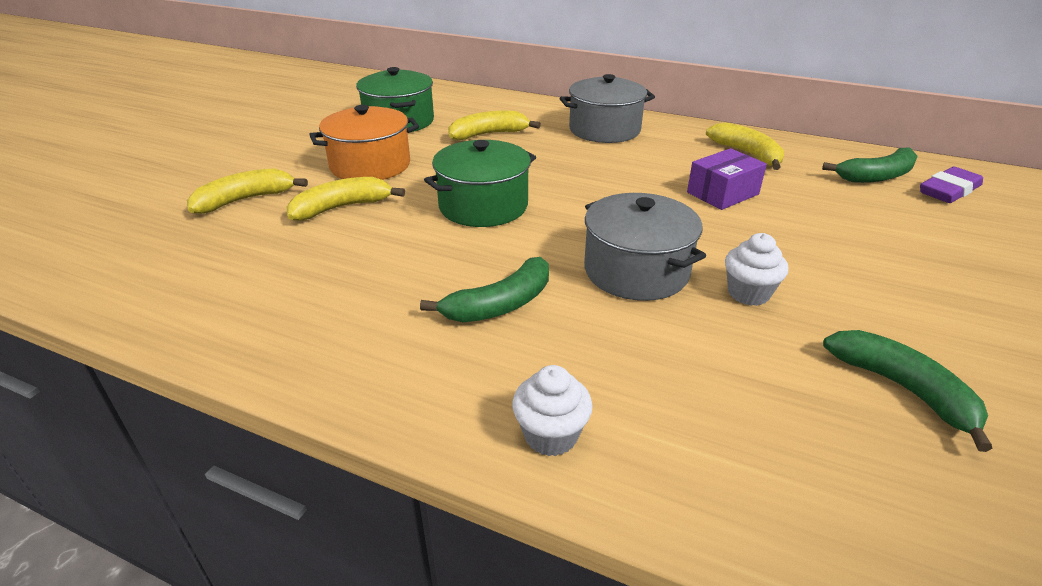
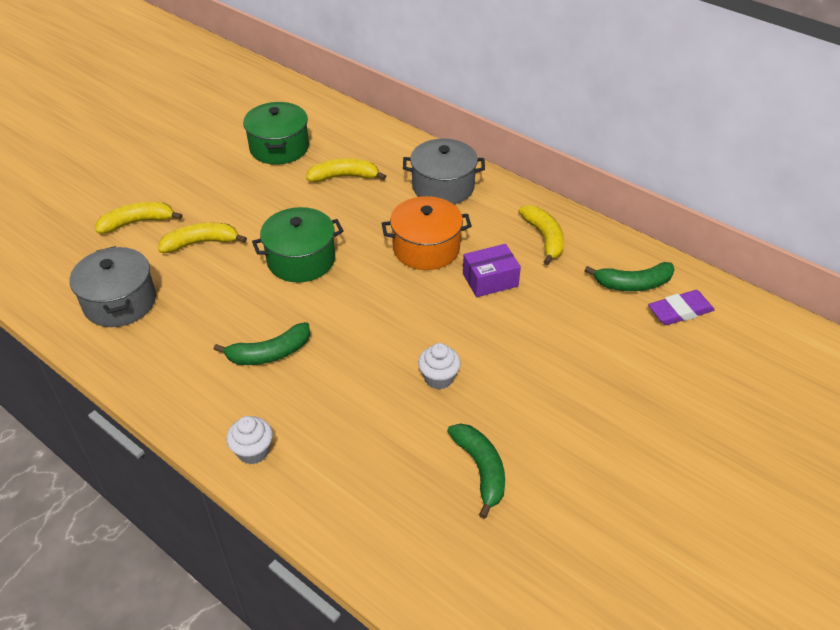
camera: 15 degrees right, 10 degrees up
orange pot [309,105,419,180] -> orange pot moved to [382,196,472,270]
grey pot [584,193,706,301] -> grey pot moved to [70,246,156,327]

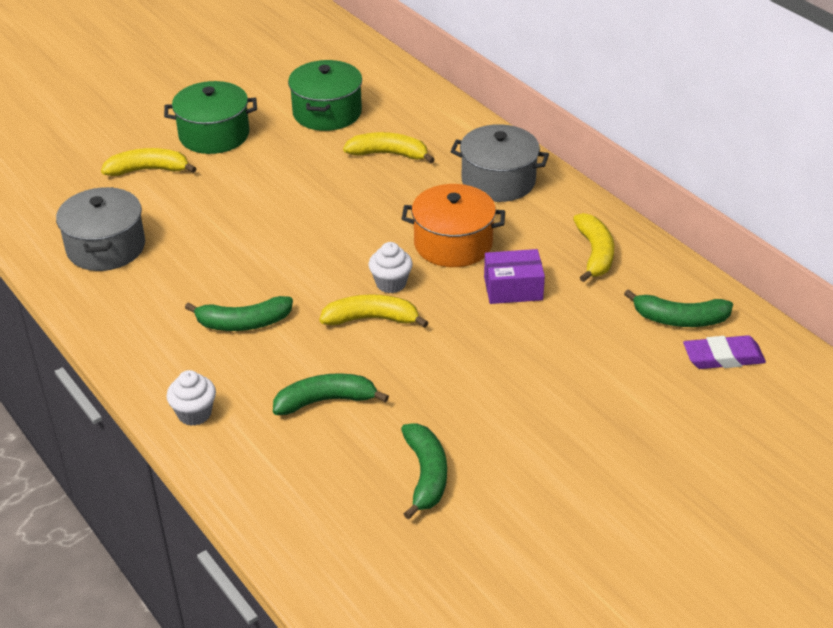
camera: 15 degrees right, 5 degrees down
yellow banana [158,223,247,253] -> yellow banana moved to [319,294,429,328]
green pot [252,207,344,282] -> green pot moved to [164,81,257,154]
white cupcake [418,343,461,390] -> white cupcake moved to [369,242,413,293]
none -> green banana [273,373,389,415]

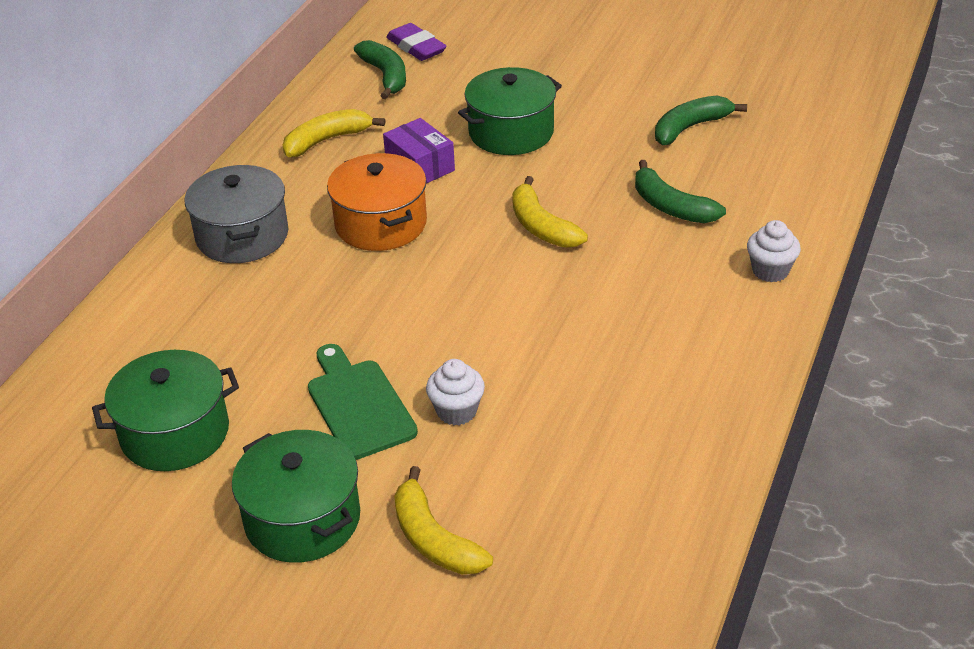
camera: 120 degrees left, 0 degrees up
grey pot [56,187,145,271] -> none
green banana [185,296,293,331] -> none
yellow banana [343,132,435,163] -> none
white cupcake [369,242,413,293] -> white cupcake moved to [426,359,485,425]
none -> green cutting board [308,344,418,460]
none -> green pot [458,67,562,155]

